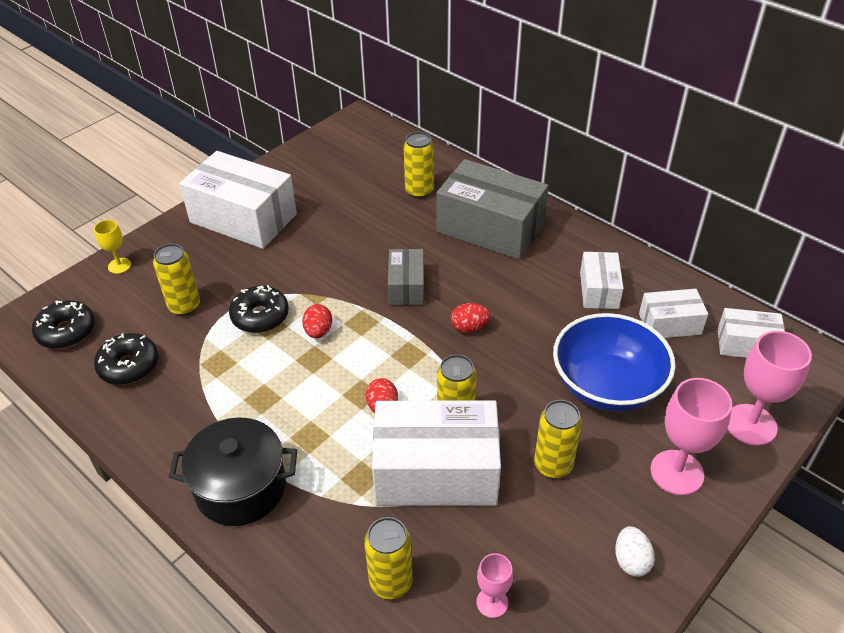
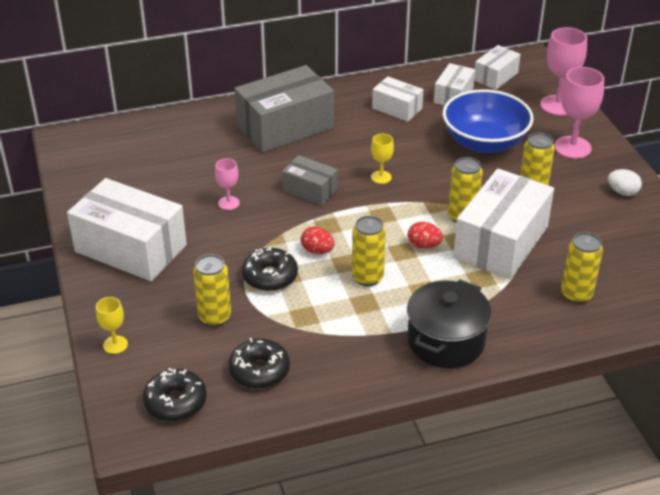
camera: 60 degrees left, 5 degrees down
white box [179,151,297,249] -> white box turned 60 degrees clockwise [67,178,187,281]
yellow can [404,132,434,199] -> yellow can moved to [352,216,386,286]
red egg [451,303,490,333] -> yellow goblet [371,133,394,184]
pink goblet [476,553,513,618] -> pink goblet moved to [215,159,240,210]

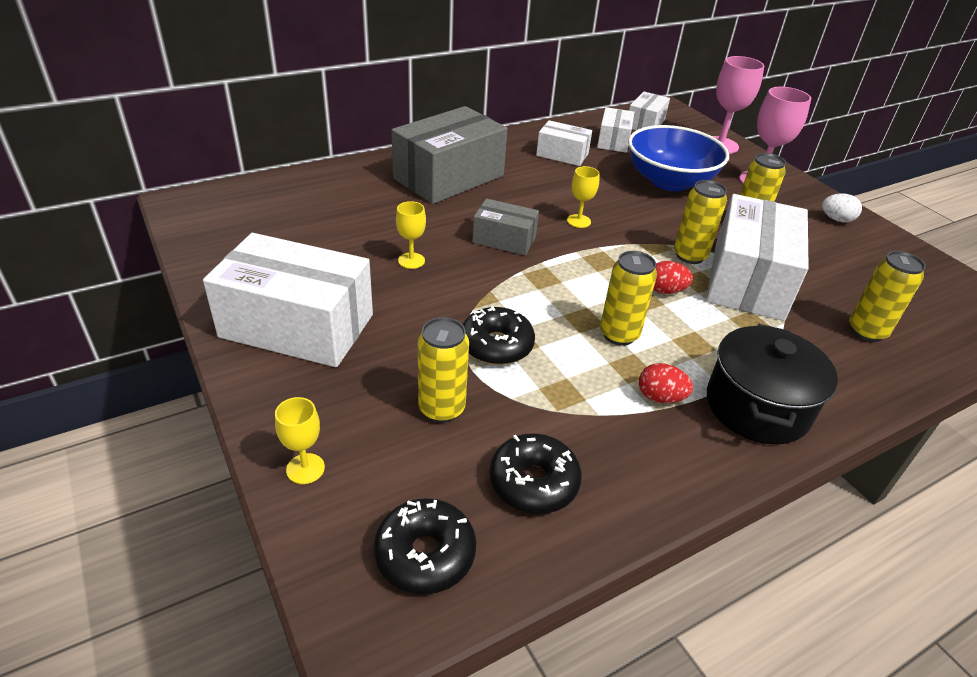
camera: 15 degrees left, 0 degrees up
pink goblet [215,159,240,210] -> yellow goblet [396,201,426,269]
red egg [301,227,335,254] -> red egg moved to [639,363,693,403]

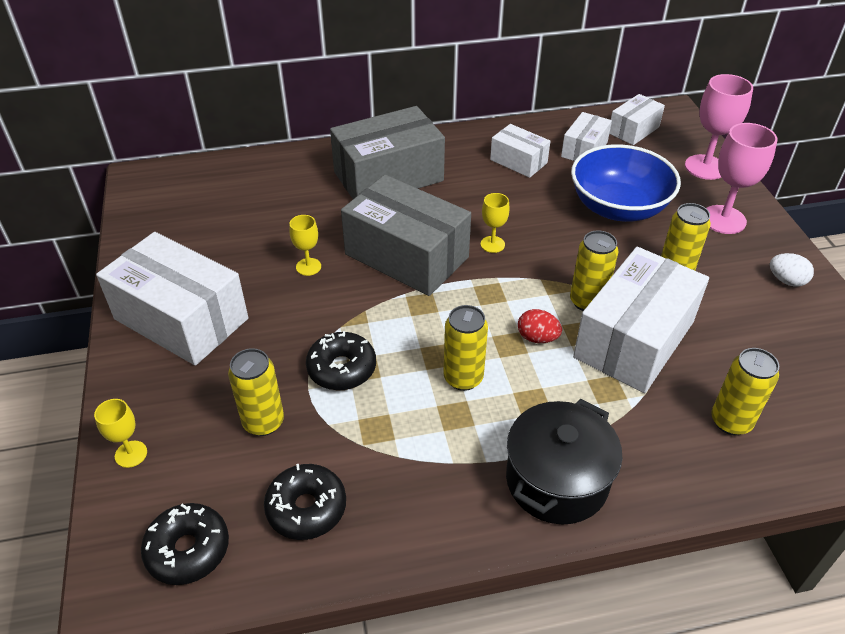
camera: 20 degrees right, 5 degrees up
grey box [472,199,539,255] -> grey box [341,175,471,296], size x1.90
red egg [639,363,693,403] -> none

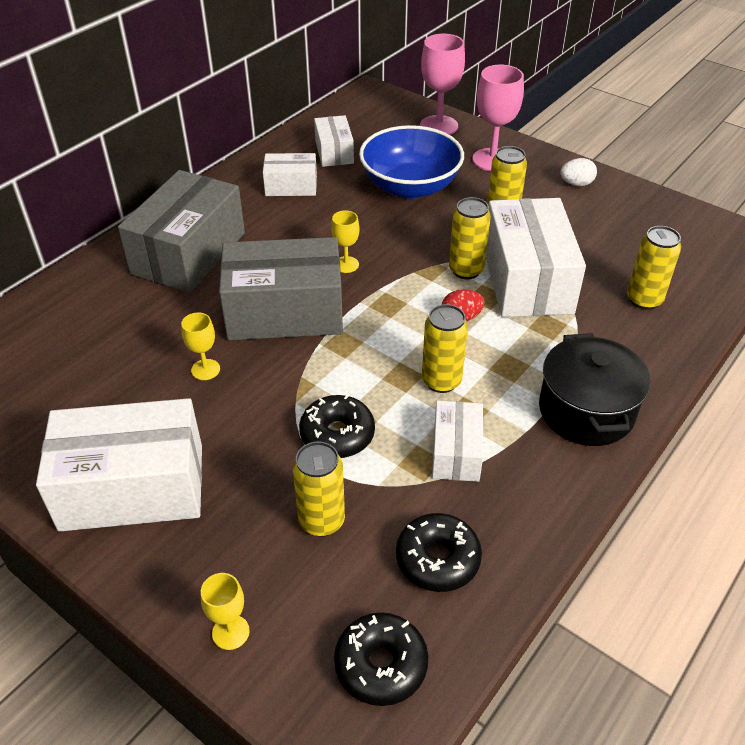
camera: 40 degrees left, 0 degrees up
white box [609,94,665,145] -> white box moved to [432,401,483,482]

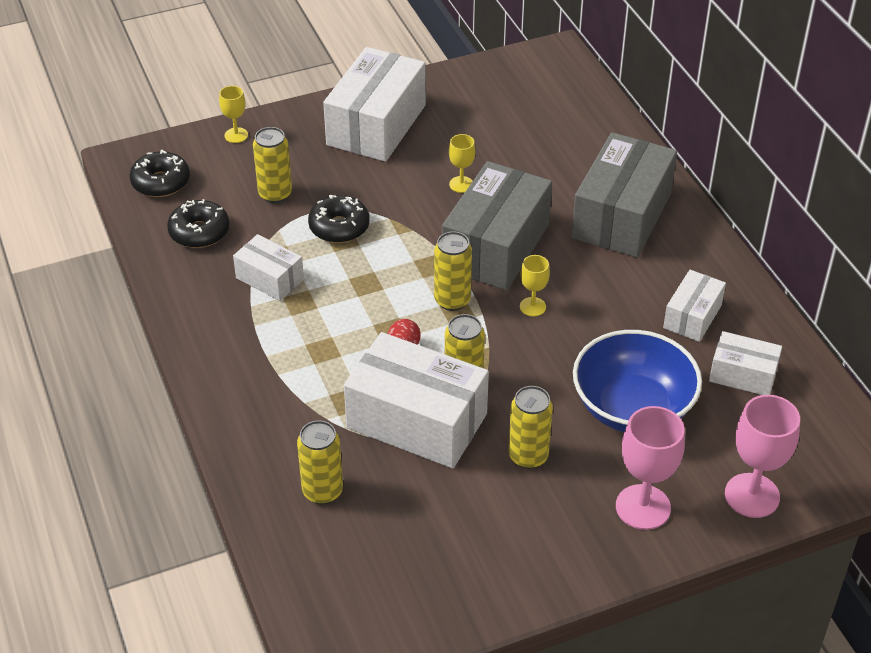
camera: 120 degrees right, 0 degrees up
grey box [118,170,245,293] -> grey box turned 60 degrees clockwise [571,132,677,258]
yellow can [422,304,468,393] -> yellow can moved to [434,232,472,311]
black pot [539,333,651,446] -> none
white egg [560,158,597,186] -> none

